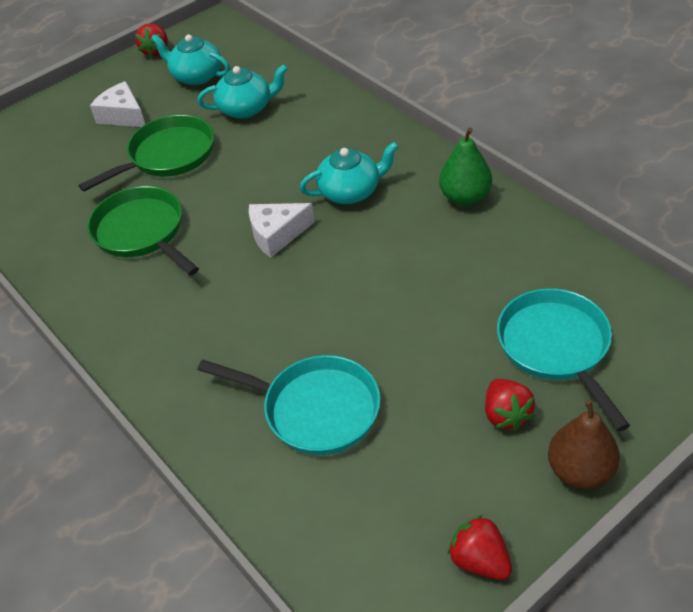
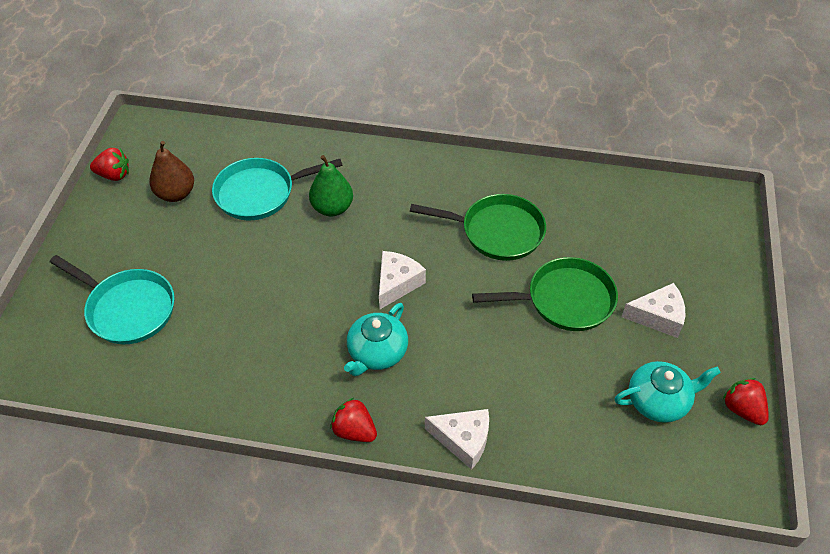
camera: 135 degrees right, 5 degrees up
green pan [79,115,214,192] -> green pan turned 105 degrees counterclockwise [472,257,618,331]
turquoise teapot [198,64,288,119] -> none
green pear [439,127,492,206] -> green pear moved to [309,155,353,217]
red strawberry [485,379,535,431] -> red strawberry moved to [330,398,377,442]
brown pear [548,400,620,489] -> brown pear moved to [149,141,194,202]
none -> white cheese [425,409,489,470]

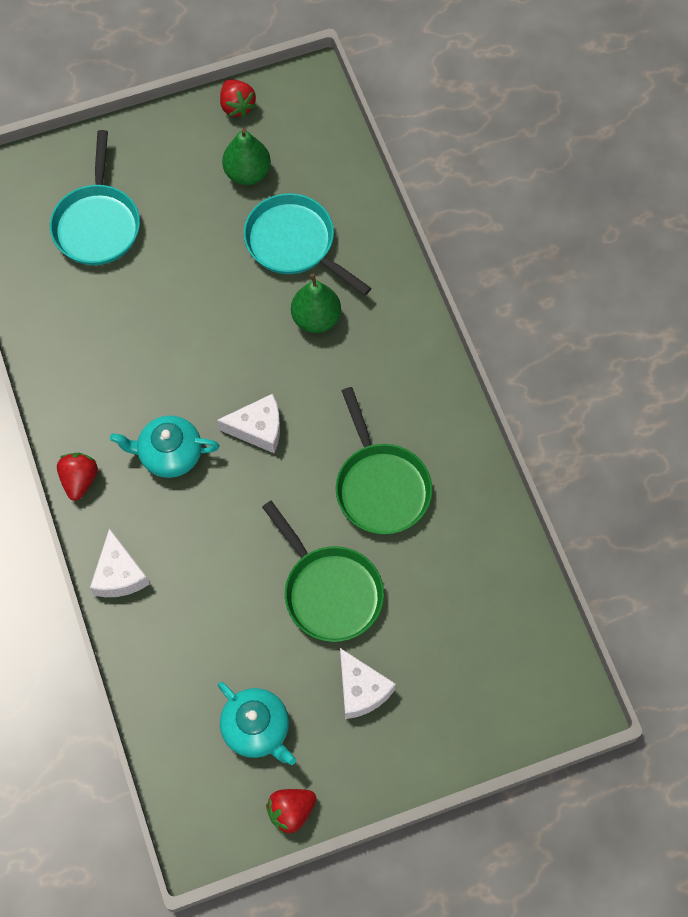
camera: 60 degrees right, 15 degrees up
brown pear [149,141,194,202] -> green pear [222,128,271,185]
red strawberry [723,378,769,425] -> red strawberry turned 150 degrees counterclockwise [266,789,317,835]

